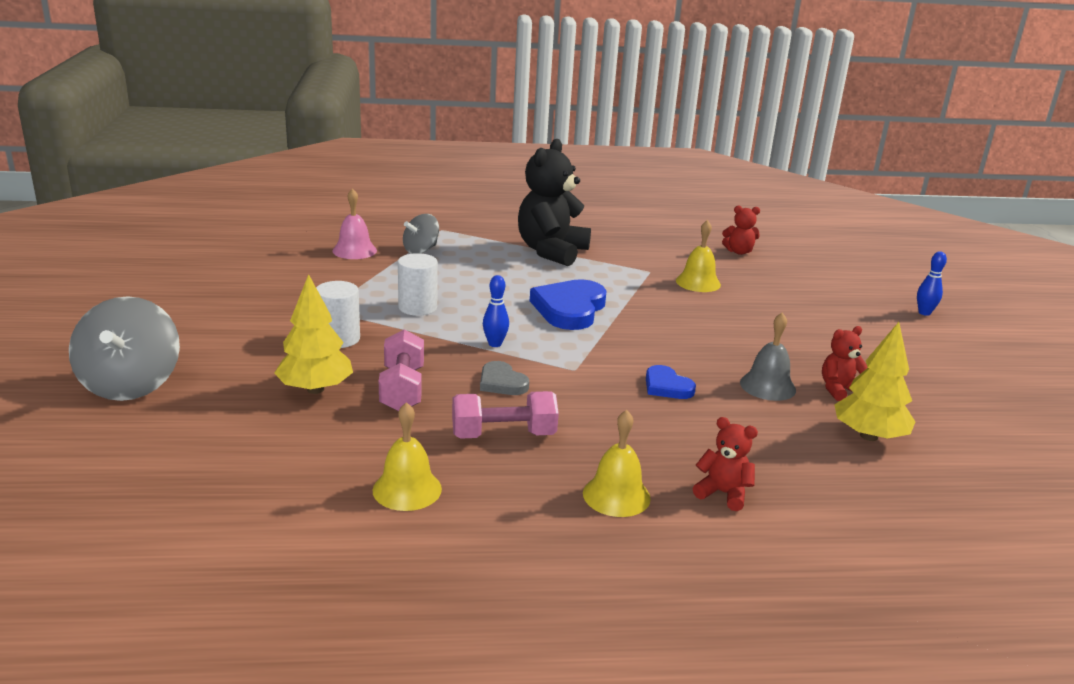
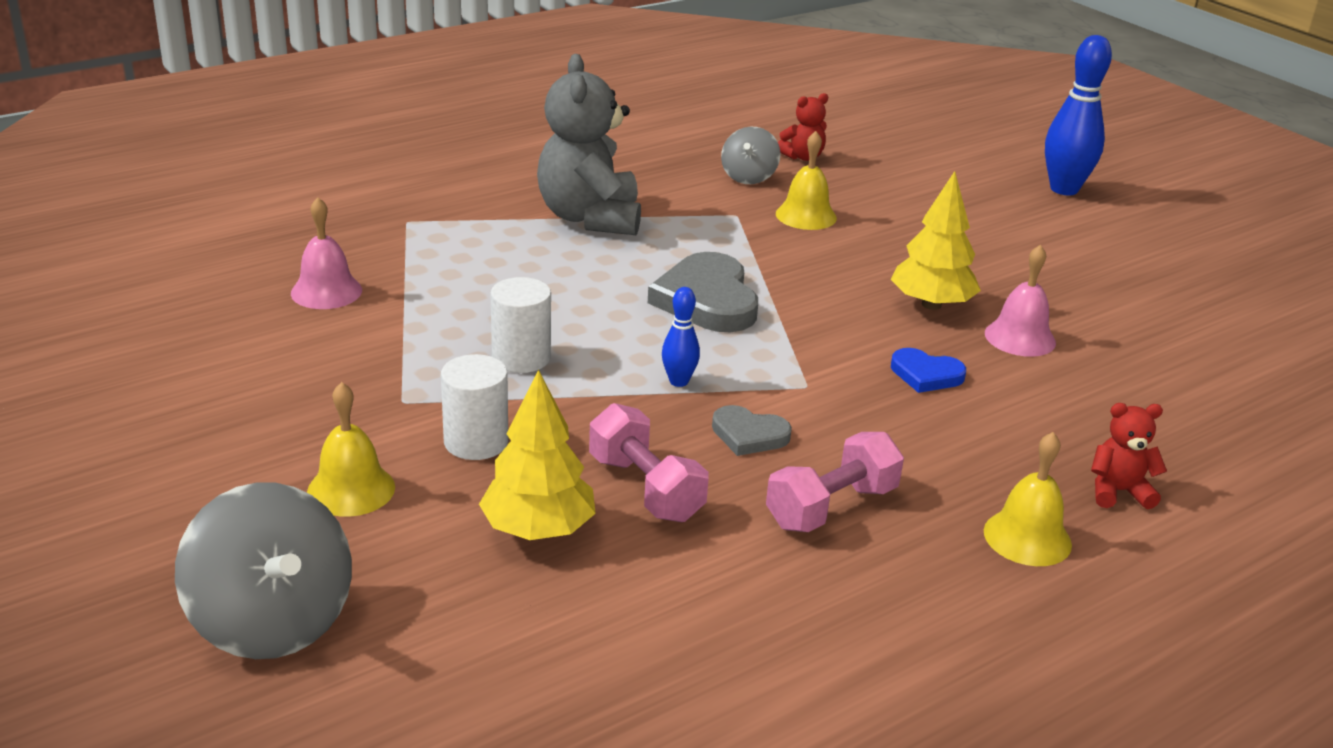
camera: 30 degrees left, 5 degrees up
yellow bell [373,402,442,511] -> yellow bell moved to [307,382,395,517]
grey spinning top [403,214,439,254] -> grey spinning top moved to [721,127,781,184]
black teddy bear [518,139,591,266] -> grey teddy bear [537,54,641,235]
blue heart [530,279,607,330] -> grey heart [648,252,758,332]
grey bell [740,312,796,401] -> pink bell [985,245,1056,357]
red teddy bear [822,326,868,401] -> none
yellow tree [834,322,915,441] -> yellow tree moved to [891,171,981,310]
blue bowling pin [917,251,947,316] -> blue bowling pin [1045,35,1112,195], size x1.94

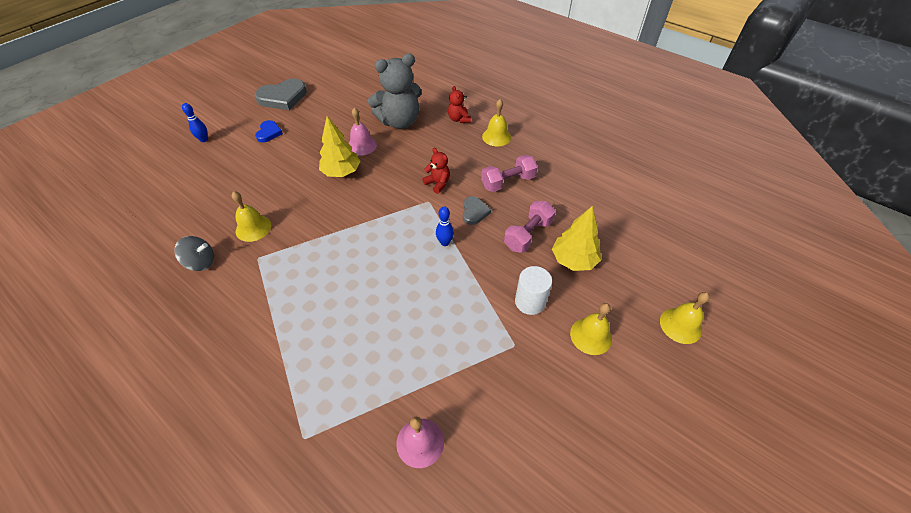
camera: 105 degrees left, 20 degrees up
grey spinning top [175,483,352,659] -> yellow bell [660,292,710,344]
white cylinder [491,277,551,373] -> none
grey teddy bear [537,54,641,235] -> grey teddy bear moved to [368,53,422,129]
grey heart [648,252,758,332] -> grey heart moved to [255,79,307,110]
pink dumbbell [766,432,904,532] -> pink dumbbell turned 60 degrees counterclockwise [481,155,538,192]
red teddy bear [778,93,828,161] -> red teddy bear moved to [422,148,450,194]
blue heart [891,348,966,393] -> blue heart moved to [255,120,283,143]
blue bowling pin [1045,35,1112,195] -> blue bowling pin [182,103,208,142], size x0.52

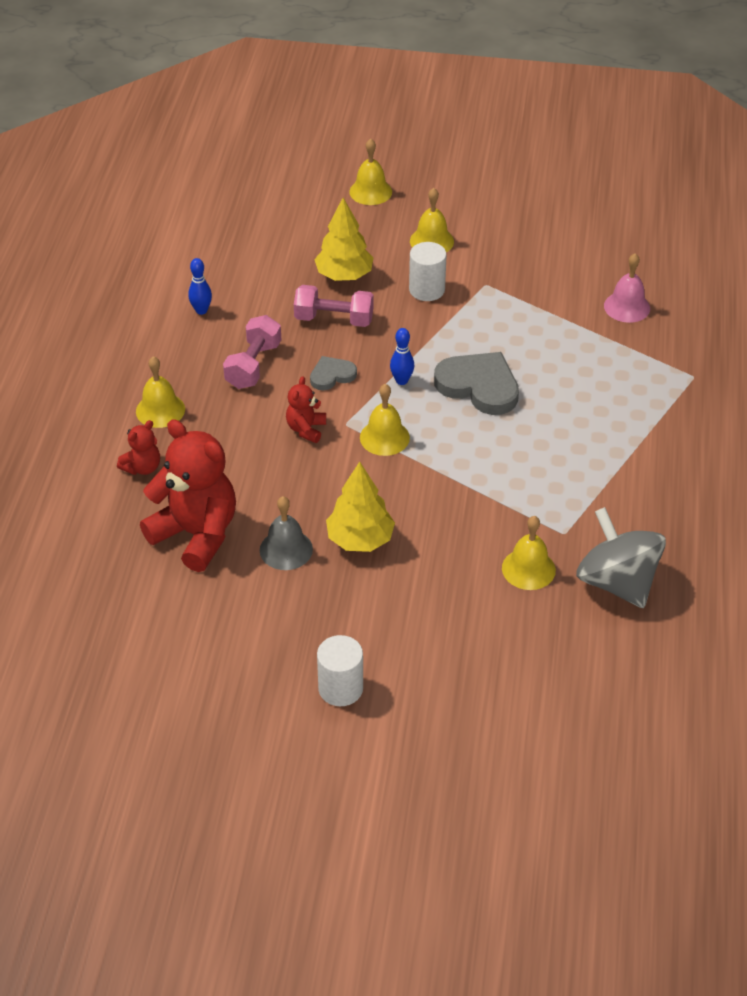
camera: 120 degrees left, 5 degrees down
grey spinning top [174,236,214,271] -> grey spinning top [576,507,666,608], size x1.72
blue bowling pin [182,103,208,142] -> blue bowling pin moved to [188,258,212,315]
grey heart [255,79,307,110] -> grey heart moved to [434,352,519,415]
blue heart [255,120,283,143] -> white cylinder [317,635,363,706]
pink bell [348,108,377,156] -> grey bell [260,496,313,570]
grey teddy bear [368,53,422,129] -> red teddy bear [140,419,236,572]
pink dumbbell [481,155,538,192] -> pink dumbbell turned 75 degrees clockwise [223,315,281,389]
none -> yellow bell [360,384,410,456]

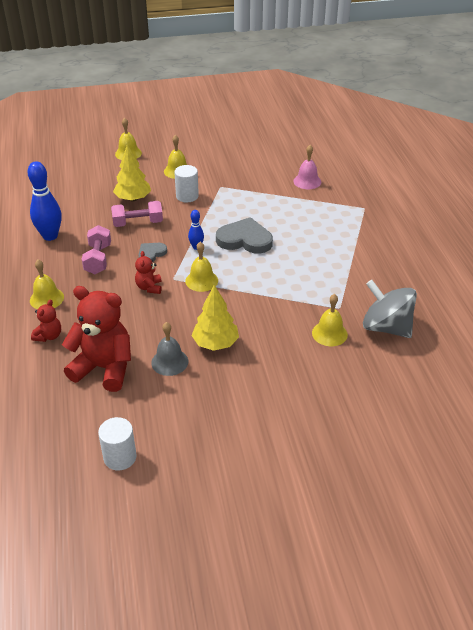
camera: 20 degrees left, 5 degrees down
blue bowling pin [188,258,212,315] -> blue bowling pin [28,161,62,241], size x1.94
white cylinder [317,635,363,706] -> white cylinder moved to [98,417,137,471]

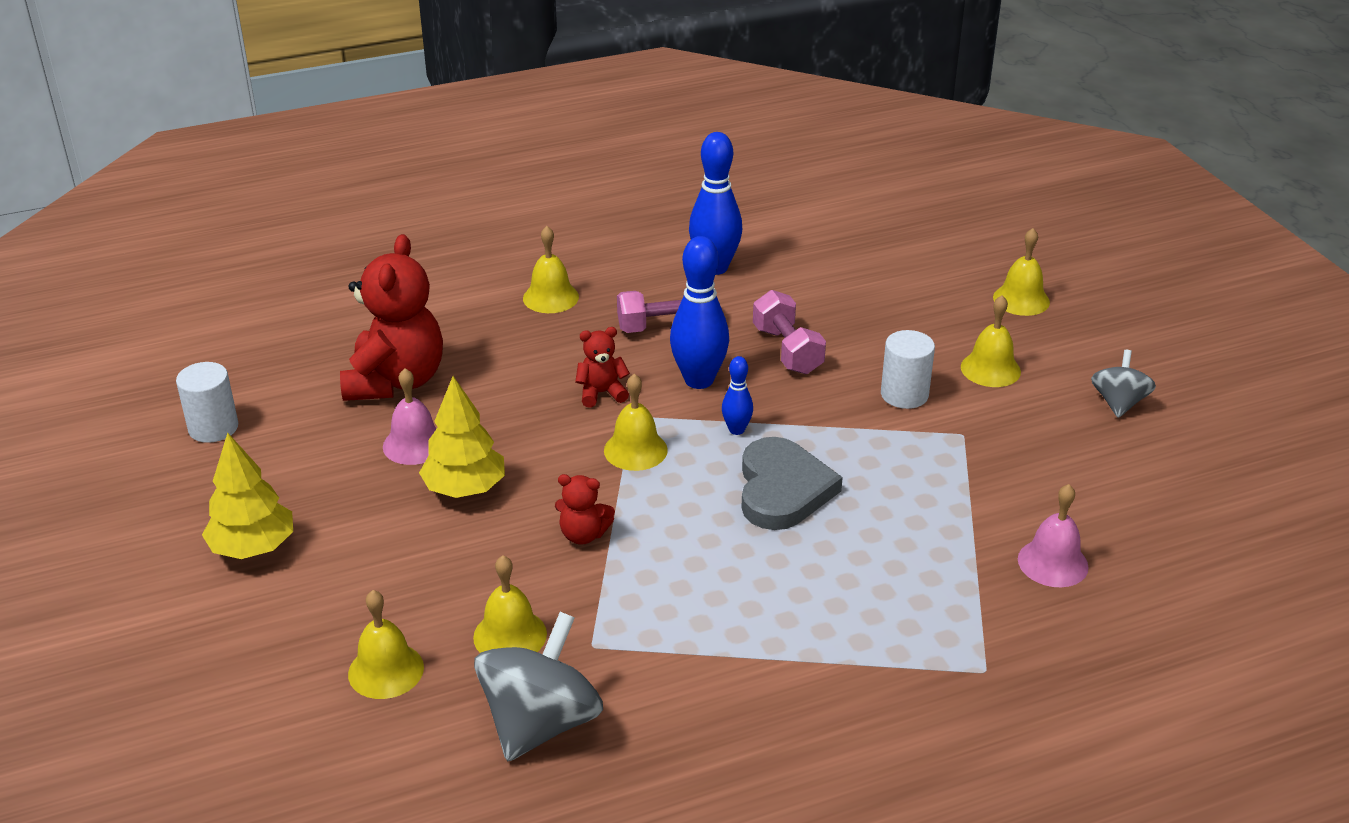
camera: 80 degrees right, 5 degrees down
red teddy bear [31,299,61,342] -> red teddy bear moved to [555,474,615,545]
yellow tree [113,144,151,201] -> yellow tree moved to [202,433,293,559]
grey heart [139,243,167,262] -> blue bowling pin [670,236,729,389]
grey bell [151,322,188,376] -> pink bell [383,368,437,465]
none -> yellow bell [348,590,424,699]
none -> grey spinning top [1091,350,1156,418]

